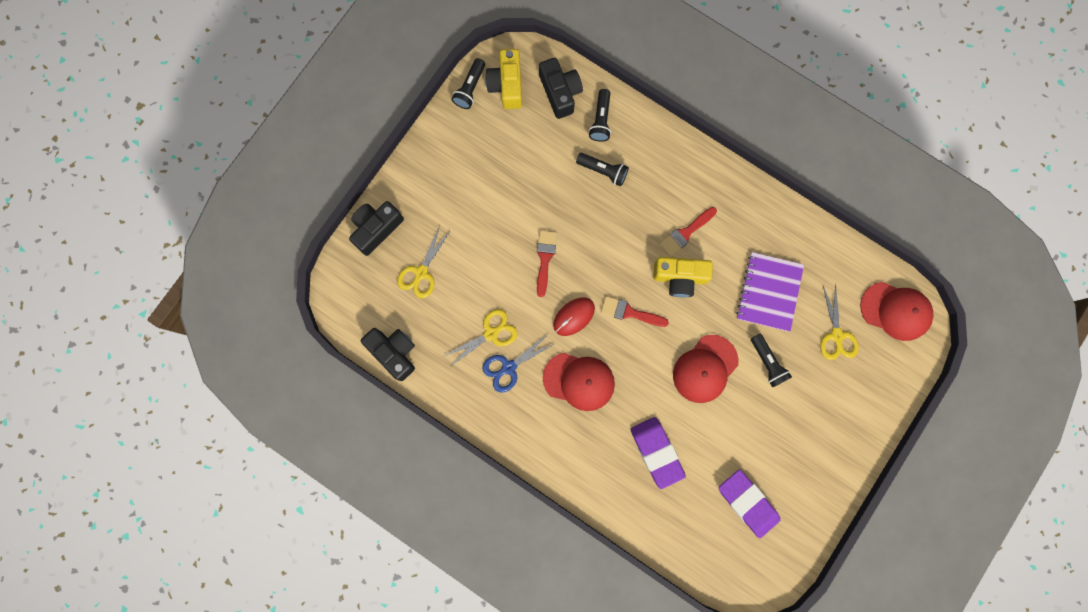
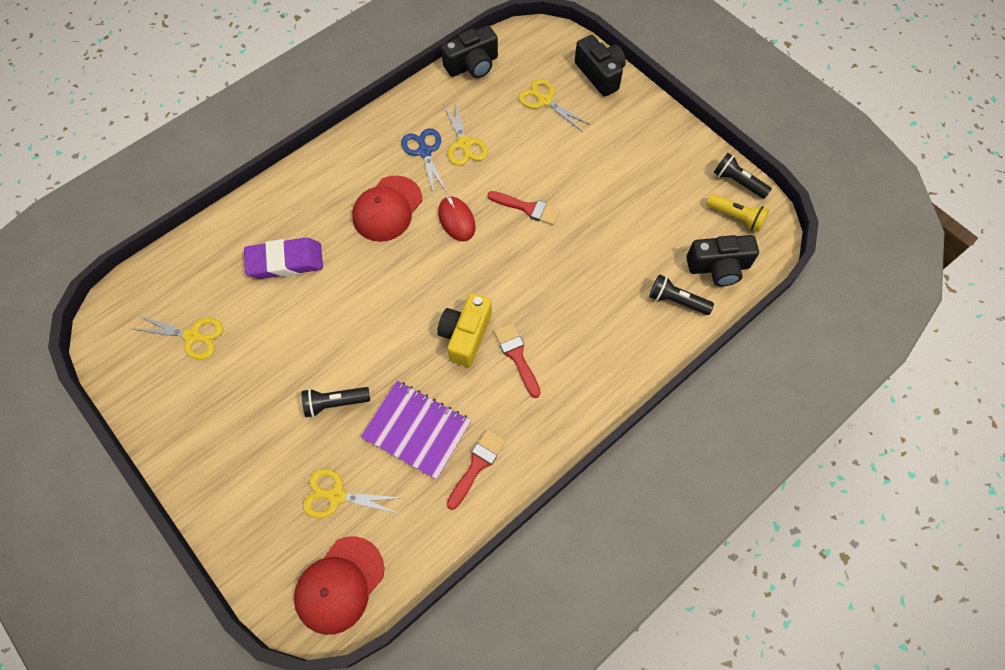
camera: 105 degrees right, 15 degrees down
yellow camera [485,49,522,109] -> yellow flashlight [707,194,769,232]
black flashlight [576,153,629,187] -> none
red brush [601,296,669,327] -> red brush moved to [447,429,506,510]
red cap [673,335,739,403] -> none
purple eraser [719,469,781,538] -> yellow scissors [133,316,223,360]

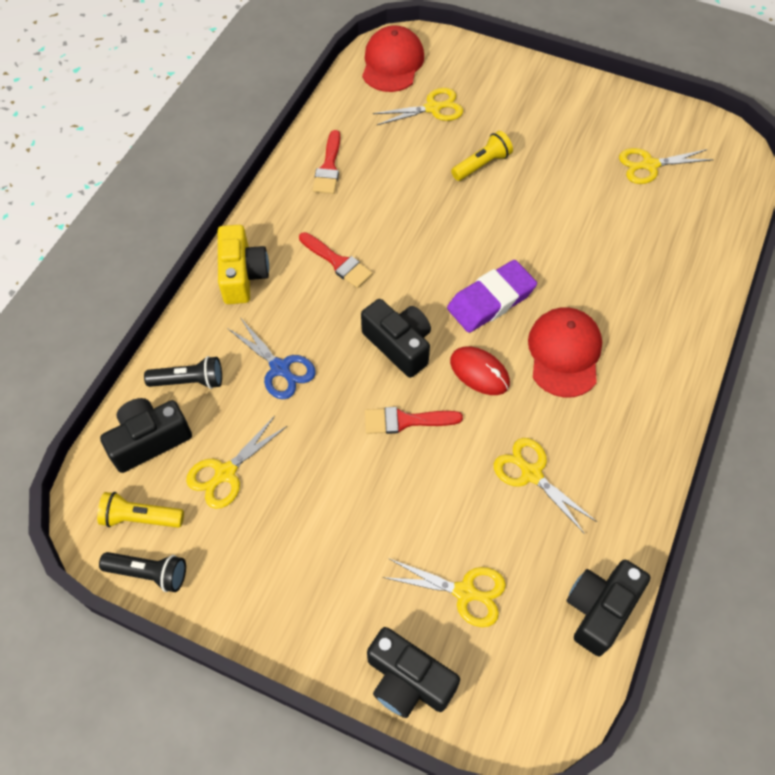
camera: 155 degrees right, 5 degrees down
purple eraser [244,238,323,279] -> purple eraser moved to [447,260,537,333]
black flashlight [302,387,370,417] -> yellow flashlight [451,131,513,181]
purple notebook [361,381,471,480] -> none
blue scissors [401,128,447,194] -> blue scissors moved to [227,319,316,399]
yellow camera [437,293,492,367] -> yellow camera moved to [218,225,269,304]
none -> yellow scissors [186,416,287,509]
none -> black camera [361,299,431,378]

